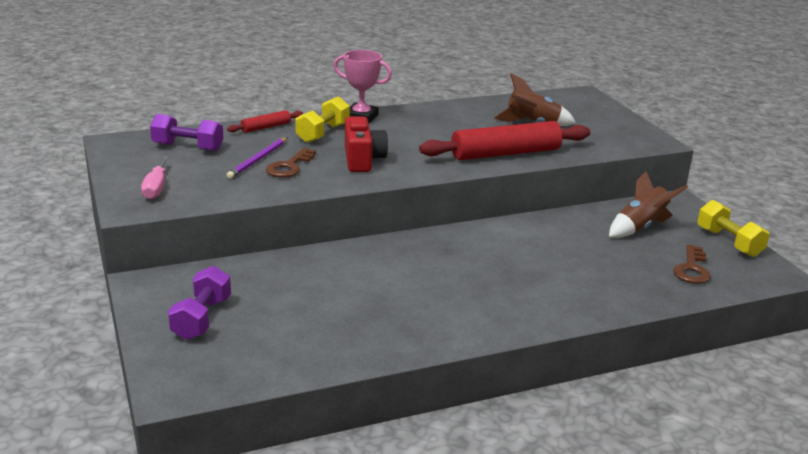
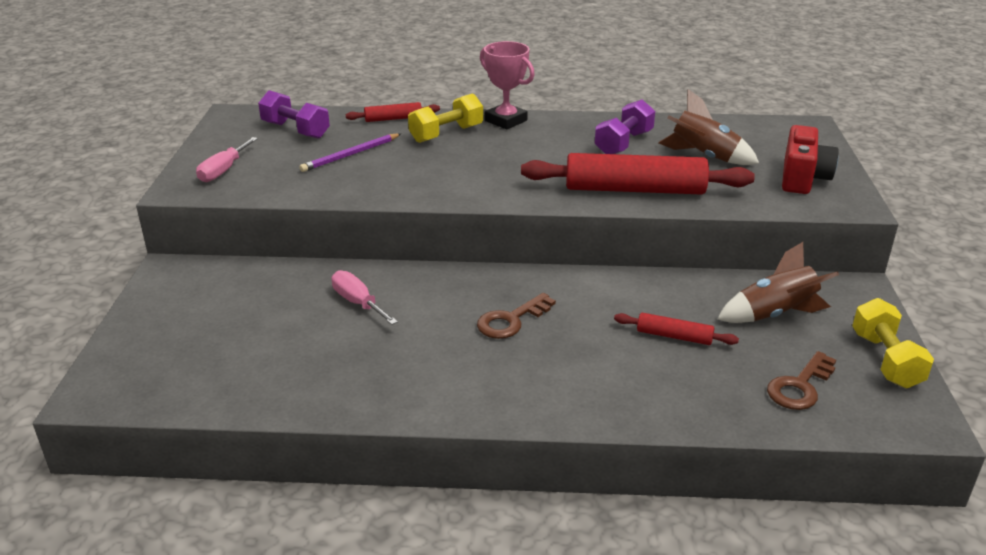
camera: 25 degrees right, 5 degrees up
purple dumbbell [168,266,231,340] -> purple dumbbell moved to [595,99,655,154]
brown key [266,148,316,178] -> brown key moved to [477,293,556,339]
red camera [345,116,388,172] -> red camera moved to [782,125,839,194]
none -> pink screwdriver [331,270,398,325]
none -> red rolling pin [614,313,739,345]

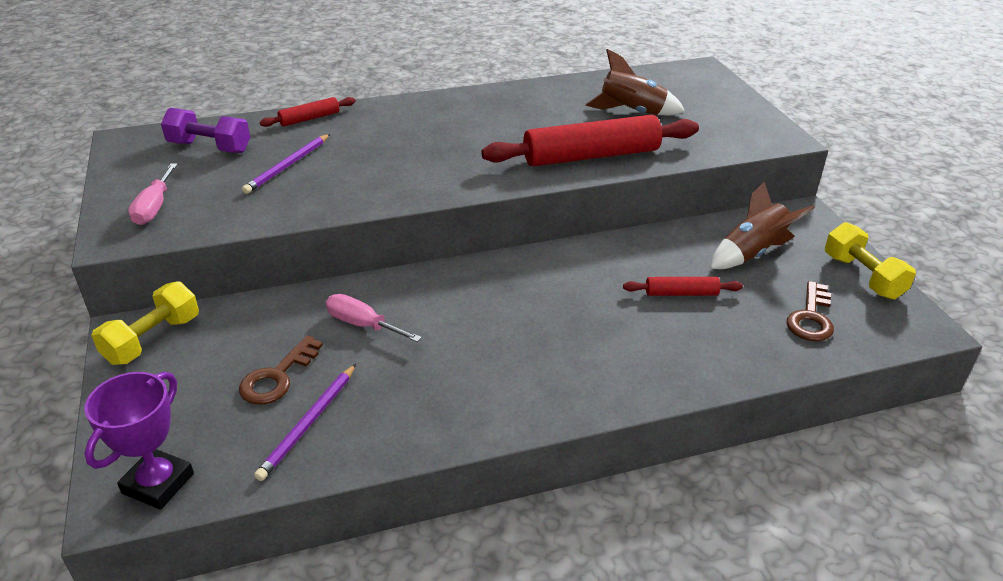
camera: 20 degrees left, 5 degrees up
yellow dumbbell [408,93,483,143] -> yellow dumbbell moved to [91,281,199,365]
brown key [477,293,556,339] -> brown key moved to [239,335,323,405]
pink trophy [480,41,535,129] -> none
purple dumbbell [595,99,655,154] -> none
red camera [782,125,839,194] -> none
none -> purple trophy [84,372,194,510]
none -> purple pencil [254,364,356,481]

